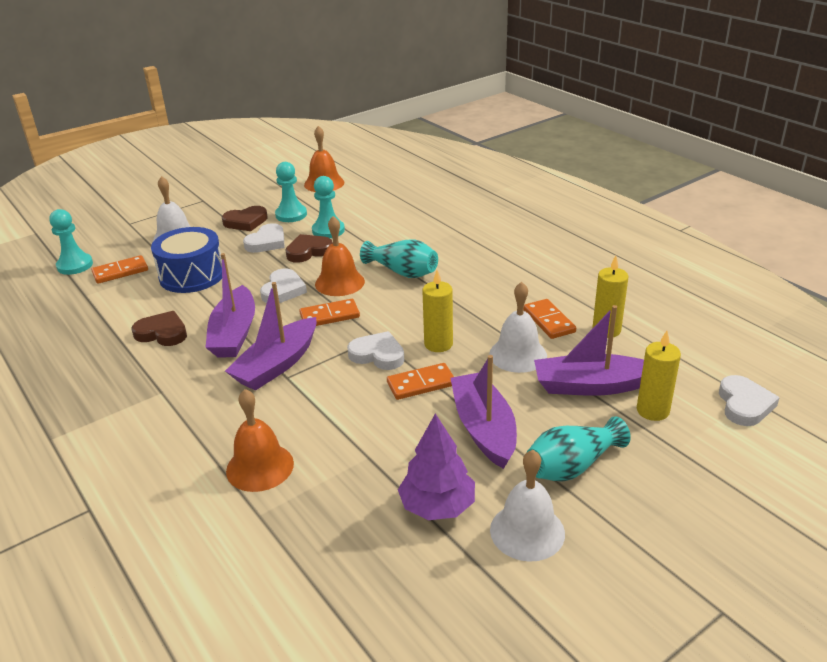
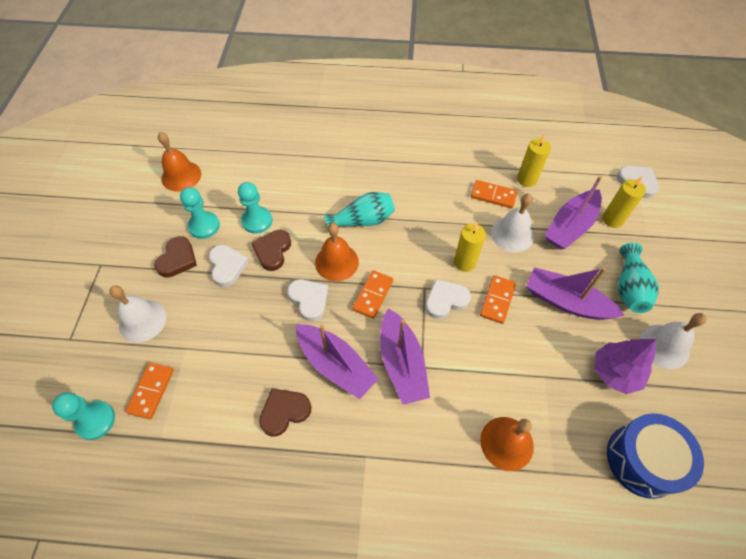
camera: 50 degrees left, 25 degrees up
blue drum [151,227,222,293] -> blue drum moved to [607,413,704,499]

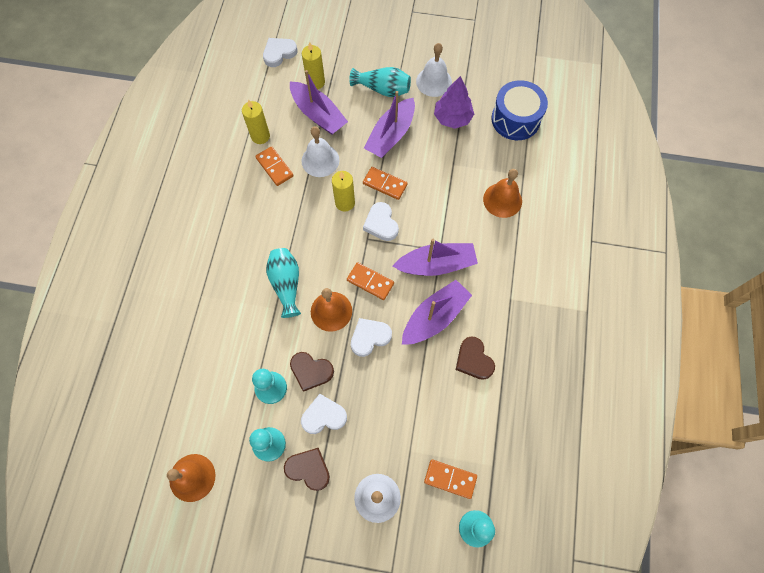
camera: 85 degrees left, 10 degrees up
orange domino [471,180,518,208] -> orange domino turned 60 degrees counterclockwise [255,146,294,186]

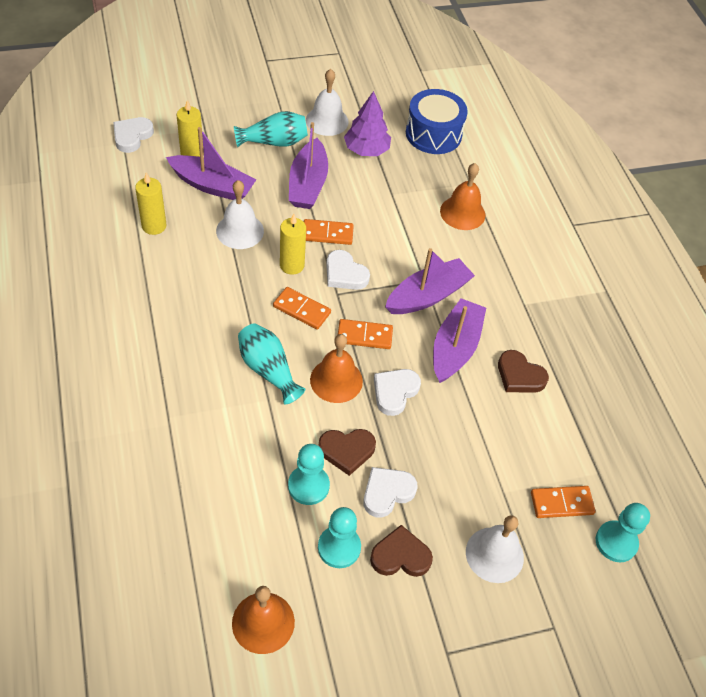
camera: 30 degrees left, 15 degrees down
orange domino [255,146,294,186] -> orange domino moved to [273,287,331,330]

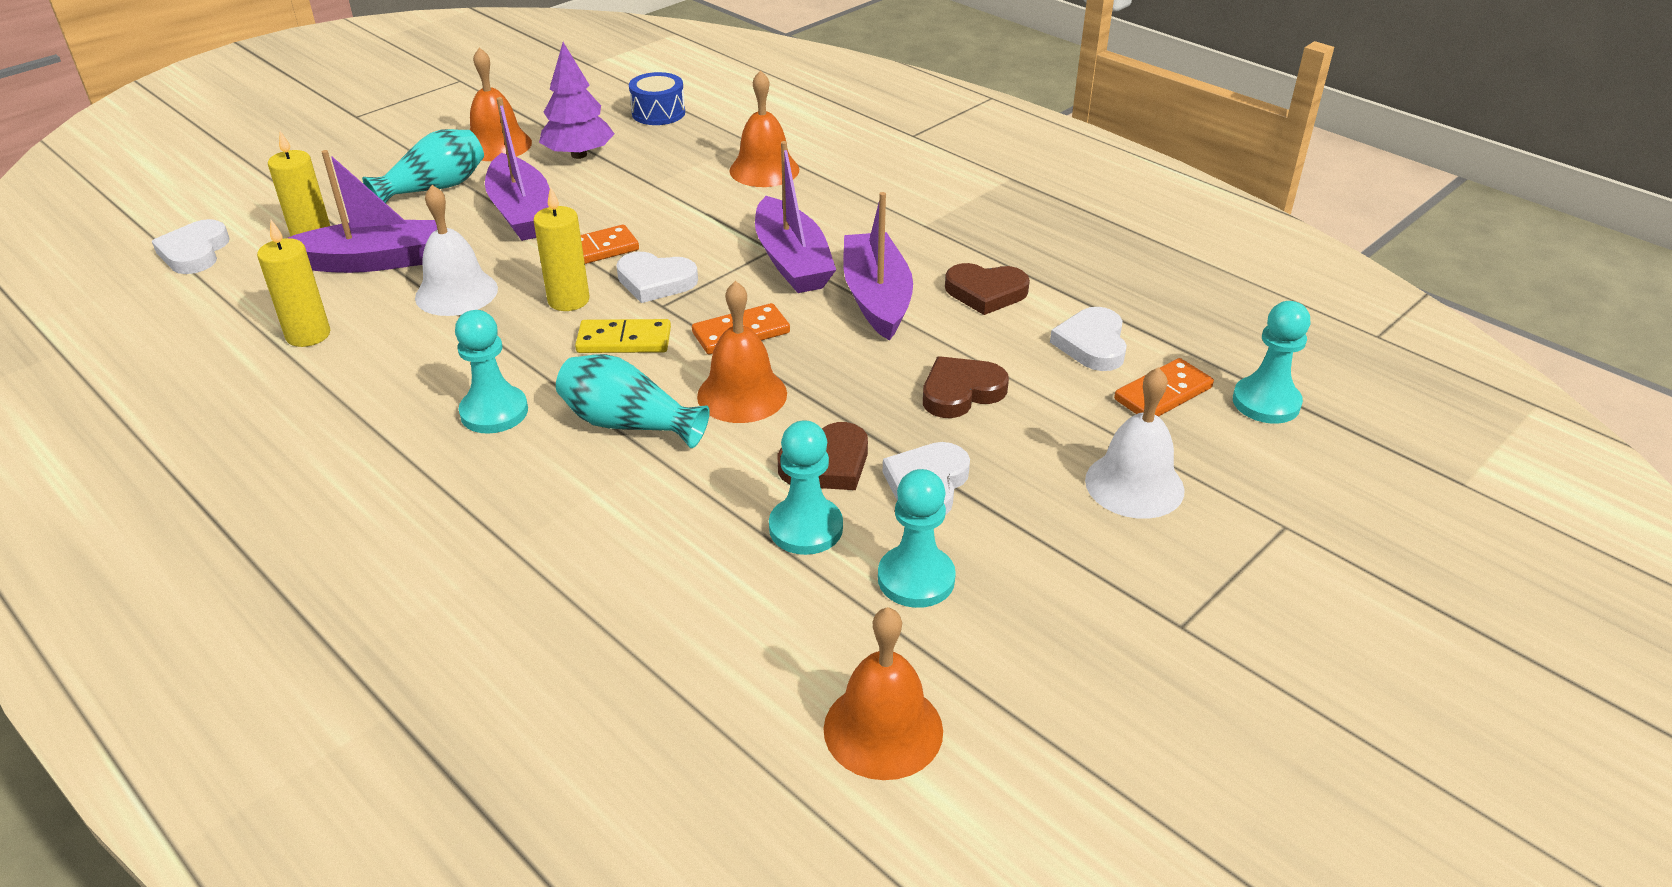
camera: 25 degrees left, 15 degrees down
orange domino [273,287,331,330] -> yellow domino [575,319,671,353]
white bell [306,69,349,136] -> orange bell [470,48,532,161]
brown heart [370,525,433,577] -> brown heart moved to [923,356,1009,418]
white heart [374,369,421,416] -> white heart moved to [1050,307,1127,371]
purple boat [385,248,475,314] -> purple boat turned 135 degrees clockwise [755,141,836,293]
blue drum [406,89,468,154] -> blue drum [629,72,685,125], size x0.62
none -> turquoise pawn [455,310,528,434]

